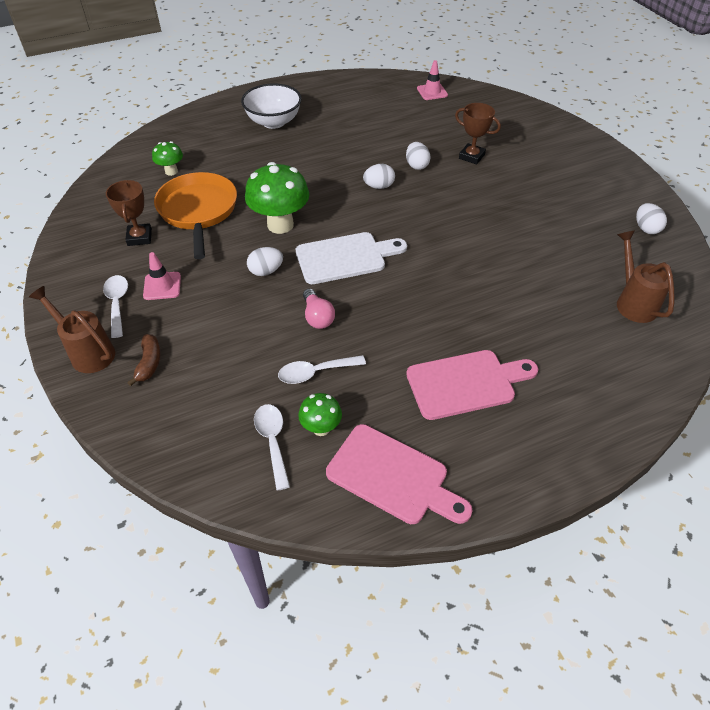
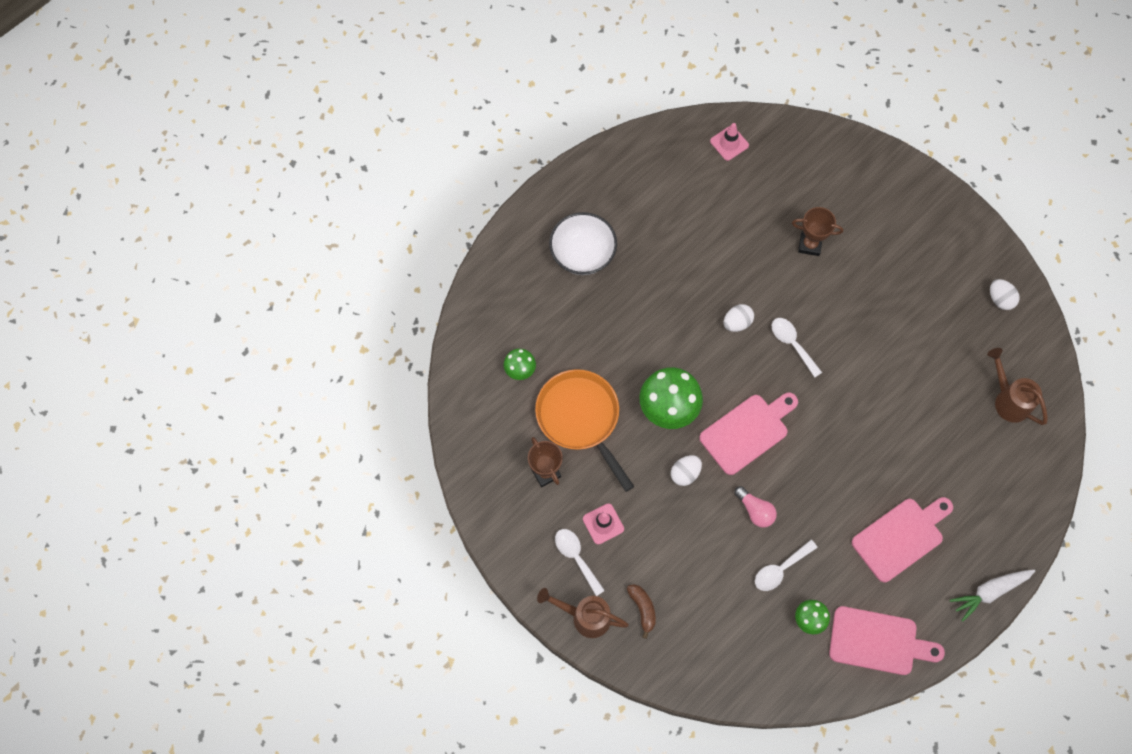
camera: 20 degrees left, 20 degrees up
white spoon [254,404,290,490] -> white spoon moved to [772,318,822,378]
white cutting board [296,232,407,284] -> pink cutting board [699,393,798,475]
white egg [406,142,431,170] -> none
none -> white carrot [950,570,1035,622]

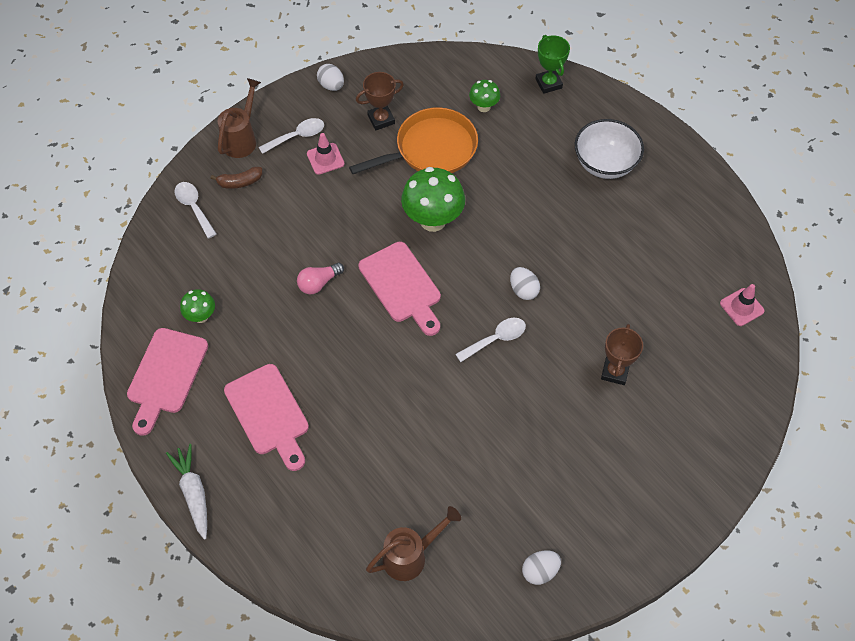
camera: 95 degrees right, 10 degrees down
white egg [671,455,702,486] -> white egg moved to [317,64,344,91]
white spoon [755,540,818,591] -> white spoon moved to [174,182,216,239]
none -> green trophy [535,35,570,94]

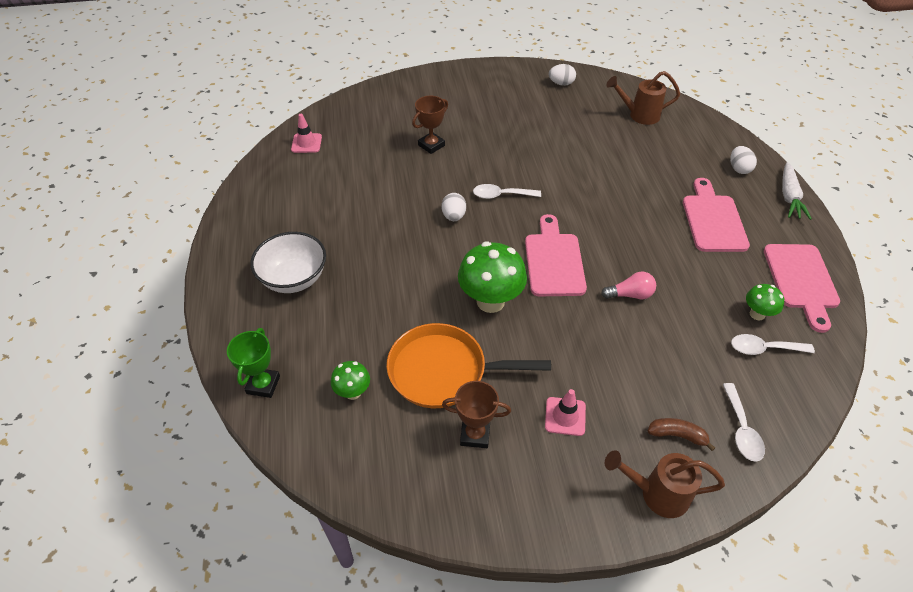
camera: 150 degrees left, 10 degrees down
pink cutting board [127,328,208,436] -> pink cutting board turned 135 degrees clockwise [764,244,840,333]
brown watering can [218,78,261,158] -> brown watering can turned 45 degrees clockwise [605,450,725,518]
white spoon [259,118,324,154] -> white spoon moved to [731,334,815,355]
white egg [317,64,344,91] -> white egg moved to [730,146,757,174]

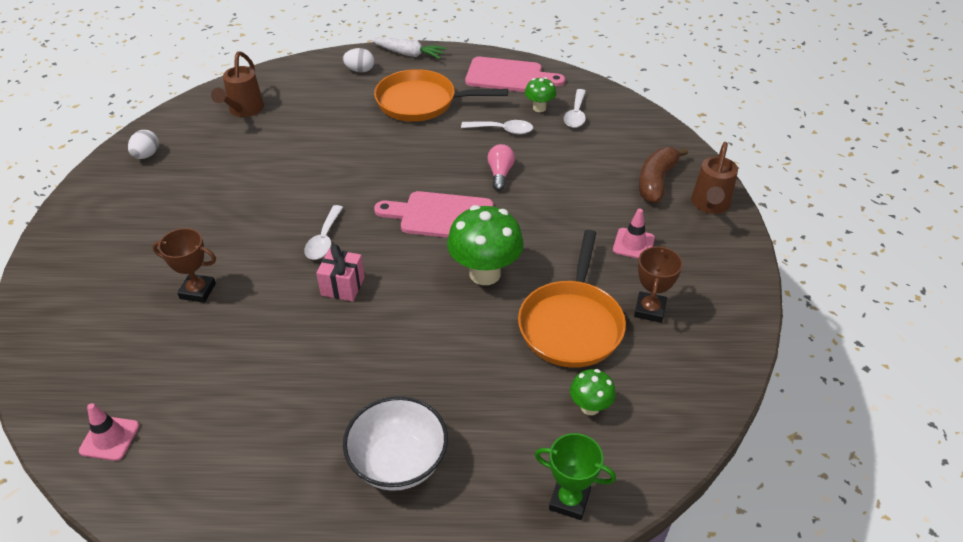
camera: 80 degrees left, 5 degrees down
brown trophy [412,96,448,154] -> brown trophy turned 45 degrees counterclockwise [153,228,216,303]
white egg [442,193,466,221] -> pink gift [316,244,365,301]
brown banana [648,418,715,451] -> brown banana [639,147,688,203], size x1.61
pink cutting board [683,178,750,252] -> orange pan [374,69,508,122]
white spoon [723,383,765,462] -> white spoon moved to [461,120,533,134]

